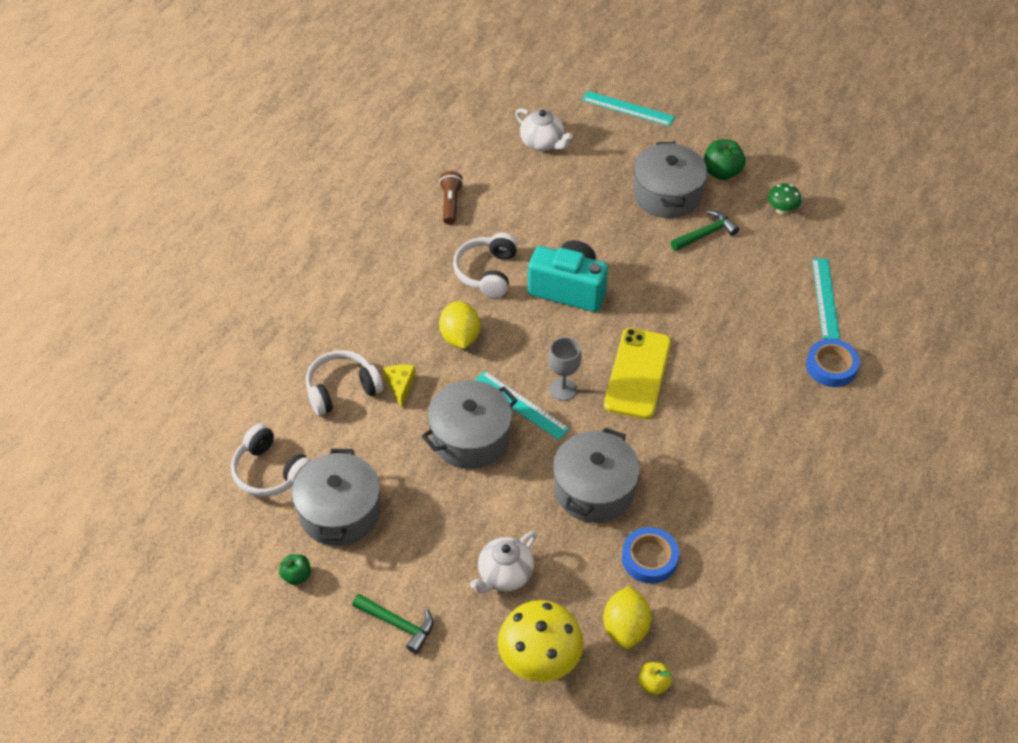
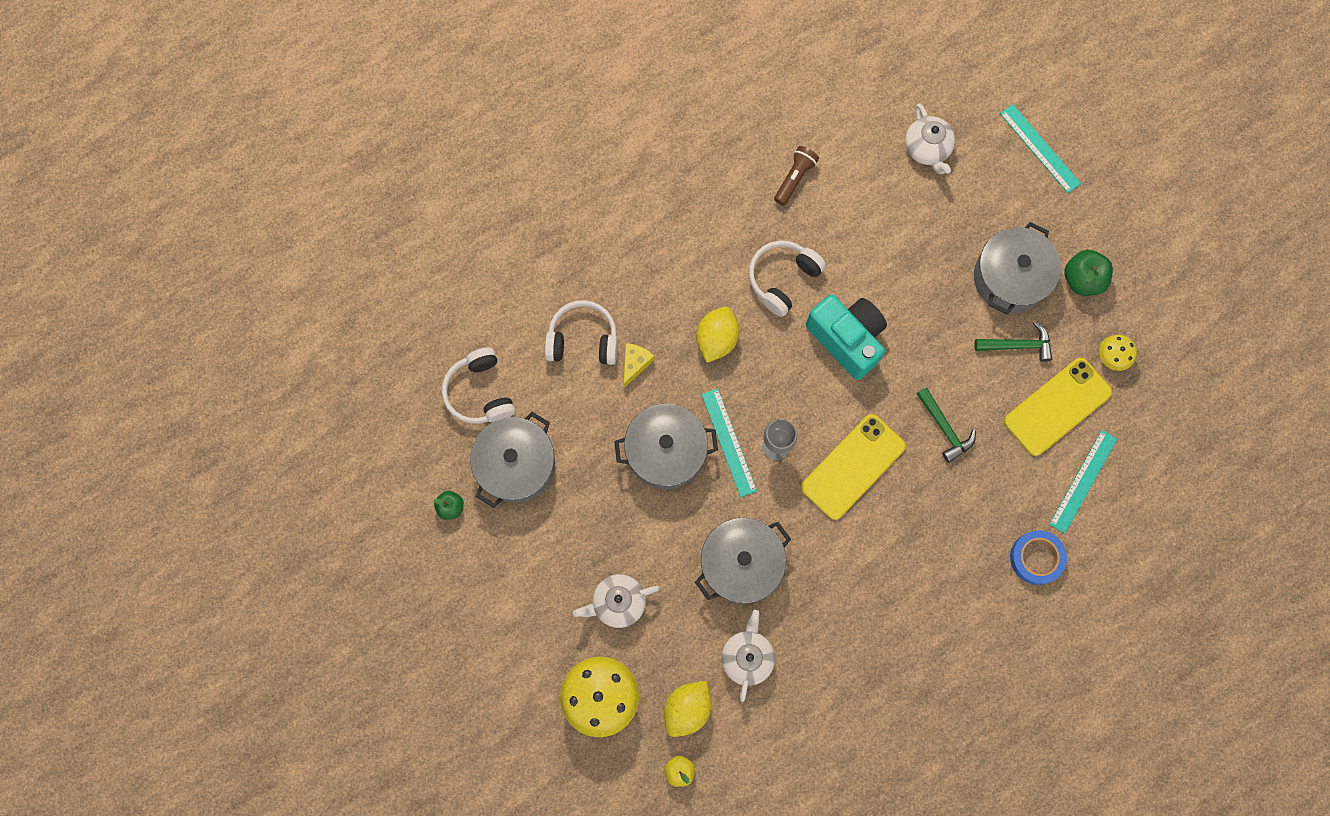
camera: 30 degrees right, 25 degrees up
green hammer [352,594,433,654] -> green hammer moved to [917,387,976,463]
blue tape [622,527,679,584] -> white teapot [721,610,775,702]
green mushroom [768,183,801,215] -> yellow mushroom [1099,335,1137,371]
none -> yellow phone [1004,358,1112,456]

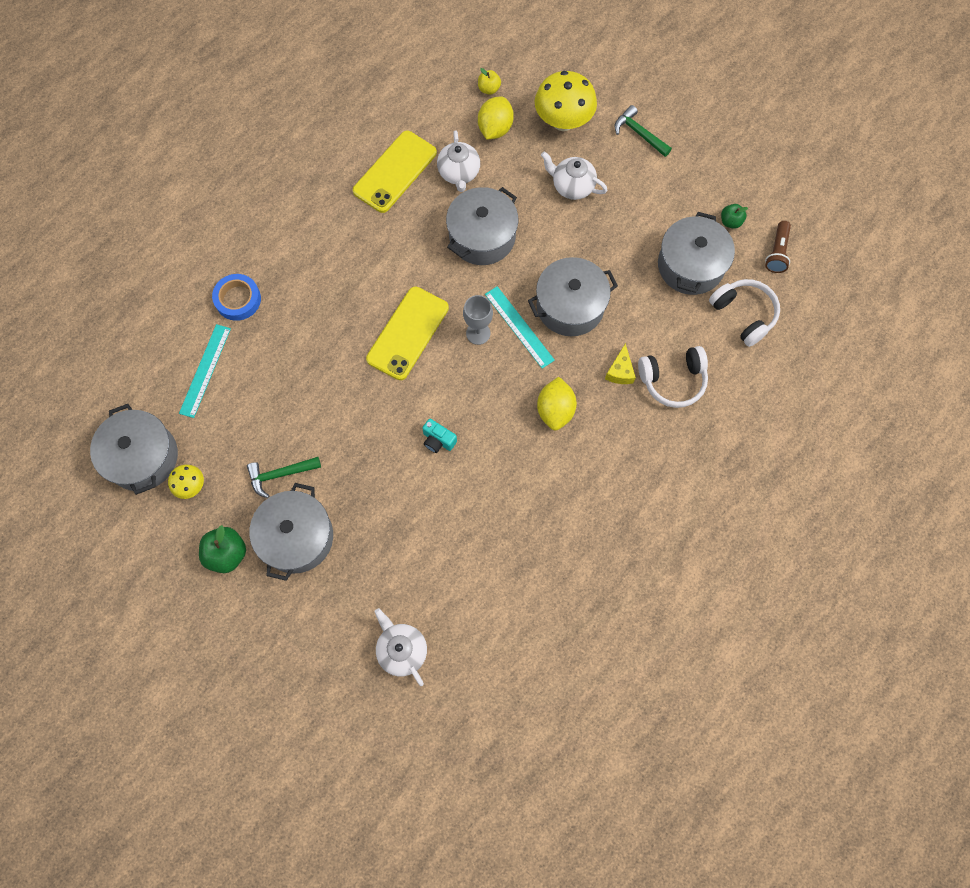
camera: 165 degrees right, 5 degrees down
white teapot [573,574,660,628] -> white teapot turned 120 degrees counterclockwise [541,151,607,200]
white headphones [749,240,826,317] -> none
brown flashlight [774,146,819,205] -> brown flashlight moved to [765,221,791,273]
turquoise camera [806,295,887,380] -> turquoise camera [422,419,457,453], size x0.45
green hammer [917,387,976,463] -> green hammer moved to [615,105,672,157]
turquoise ruler [1000,104,1081,193] -> none
yellow phone [1004,358,1112,456] -> yellow phone moved to [353,131,437,213]
none -> grey pot [90,404,178,495]

